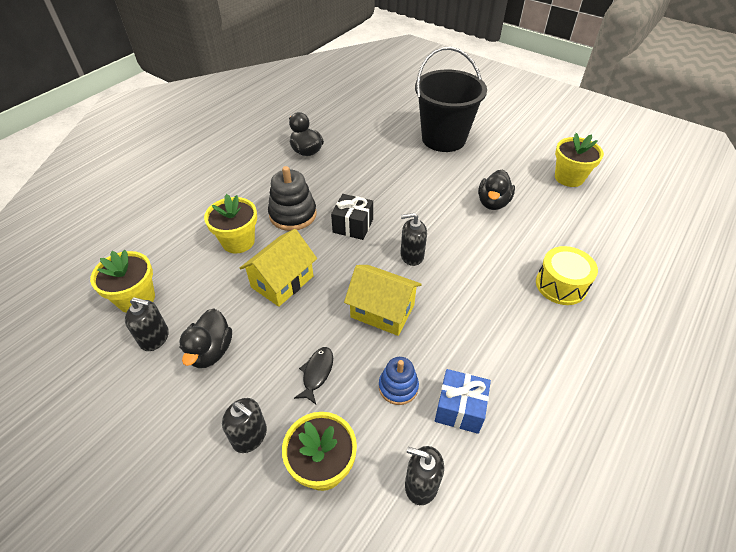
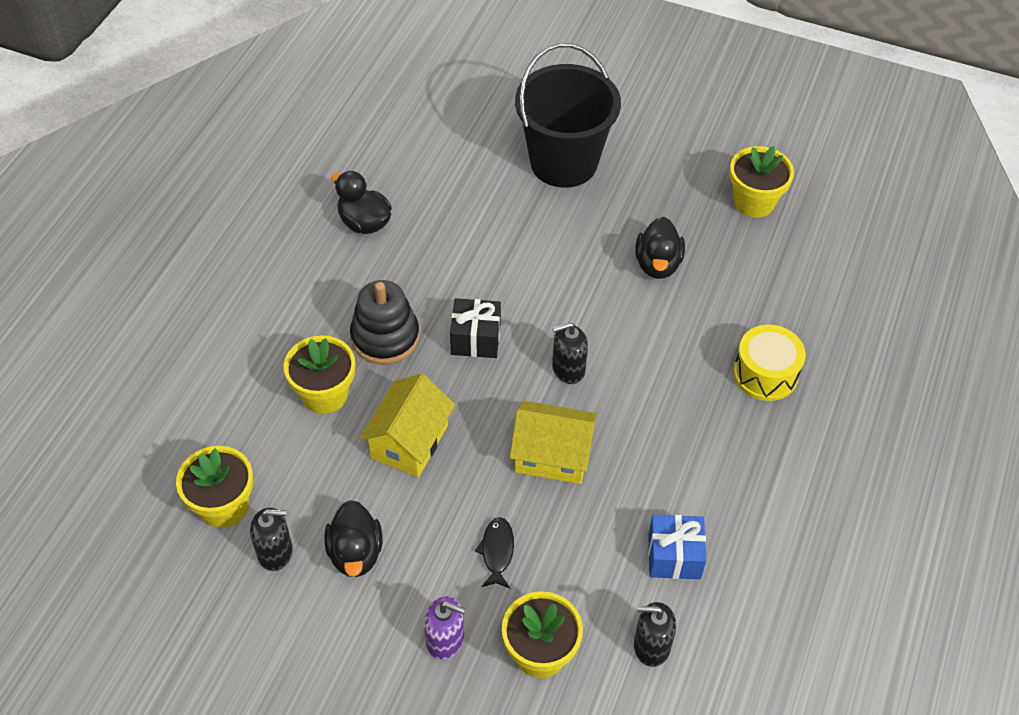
camera: 15 degrees left, 5 degrees up
black soap dispenser [222,398,267,453] -> purple soap dispenser [424,596,465,660]
blue stacking toy [379,357,419,405] -> none

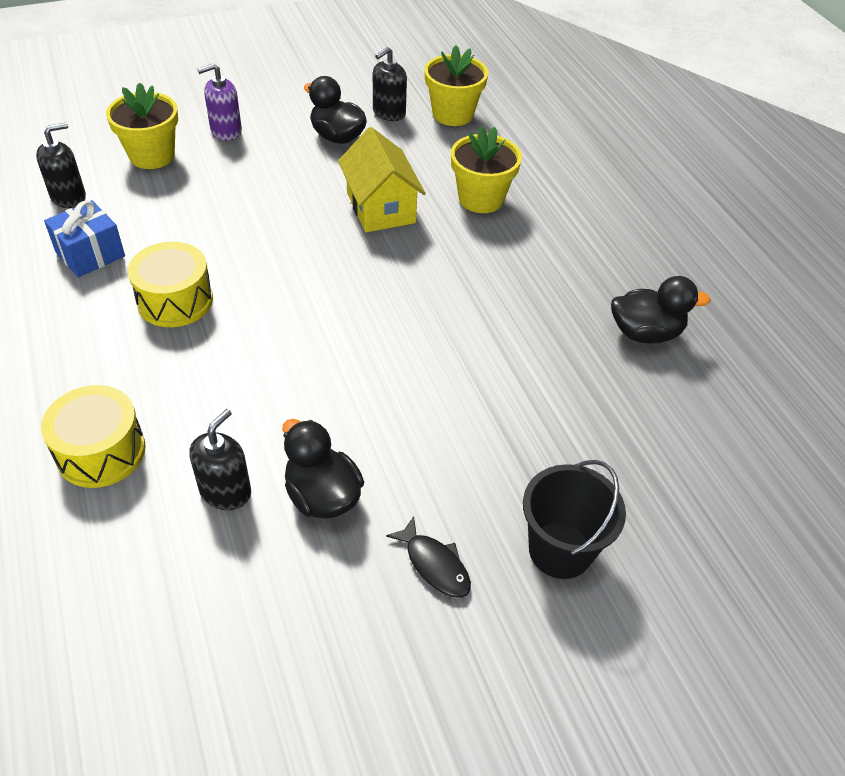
camera: 135 degrees right, 5 degrees down
black stacking toy [350,280,419,364] -> none
black gift [450,298,501,358] -> none
black fish [475,517,514,588] -> black fish moved to [386,516,471,598]
yellow house [510,401,598,484] -> none
black bucket [515,43,621,188] -> black bucket [523,460,626,579], size x0.60
black soap dispenser [552,322,588,384] -> black soap dispenser moved to [189,409,251,510]
yellow flower pot [730,146,794,218] -> none
none -> yellow drum [128,242,213,327]

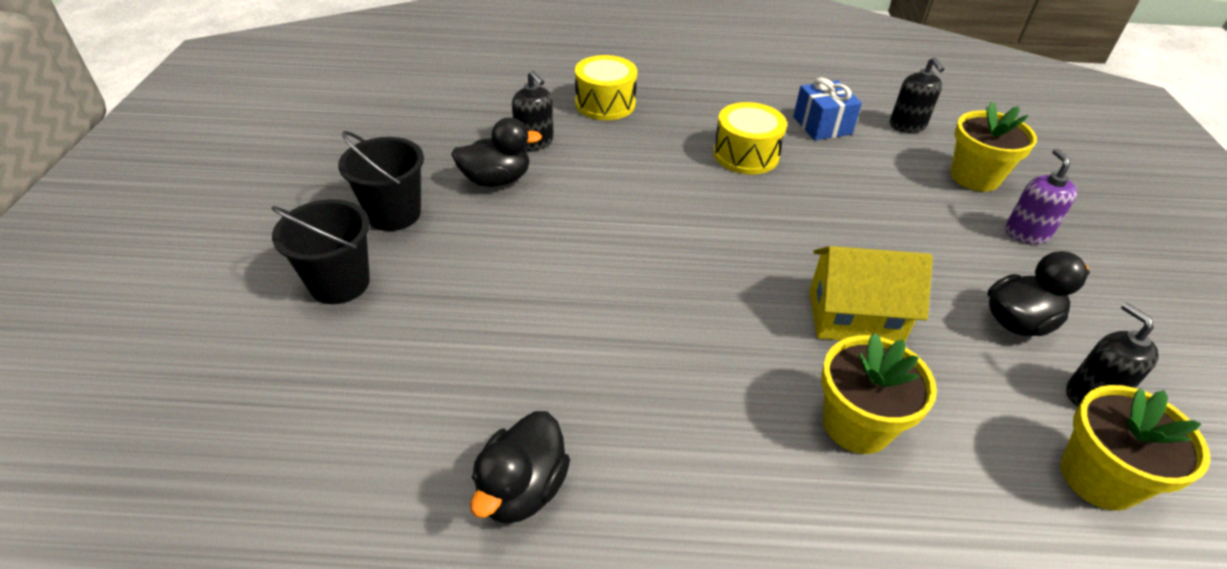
camera: 115 degrees right, 5 degrees down
black fish [386,516,471,598] -> black bucket [338,131,424,231]

